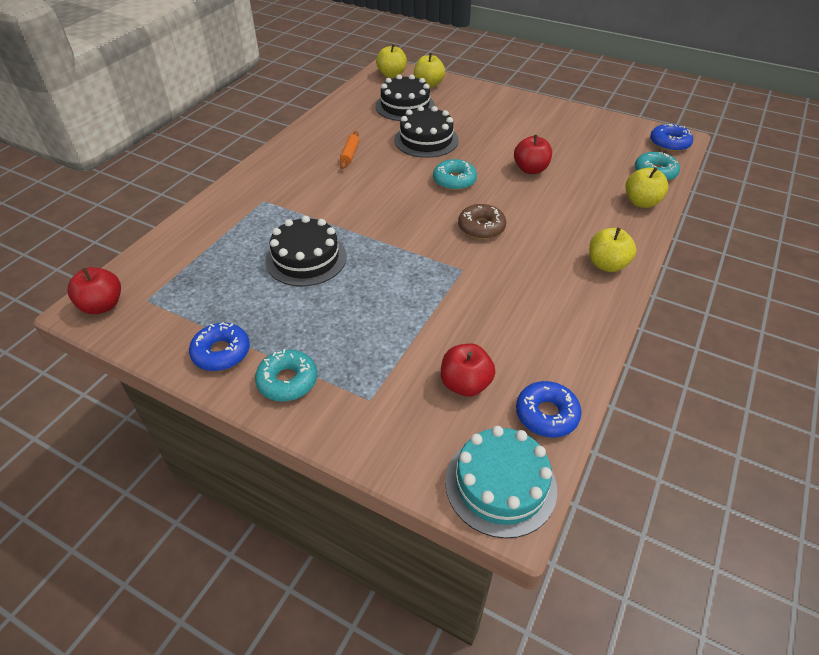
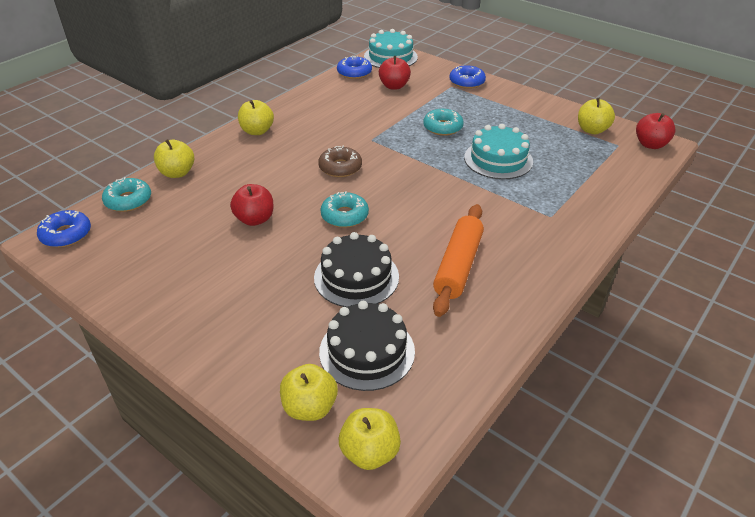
camera: 170 degrees left, 5 degrees down
blue donut [189,322,250,371] -> blue donut moved to [449,65,486,89]
turquoise donut [255,349,317,402] -> turquoise donut moved to [423,109,464,136]
black cake [266,216,347,287] -> turquoise cake [464,124,533,179]
orange rolling pin [340,131,359,169] -> orange rolling pin [433,204,484,317], size x1.97
none -> yellow apple [578,98,615,134]

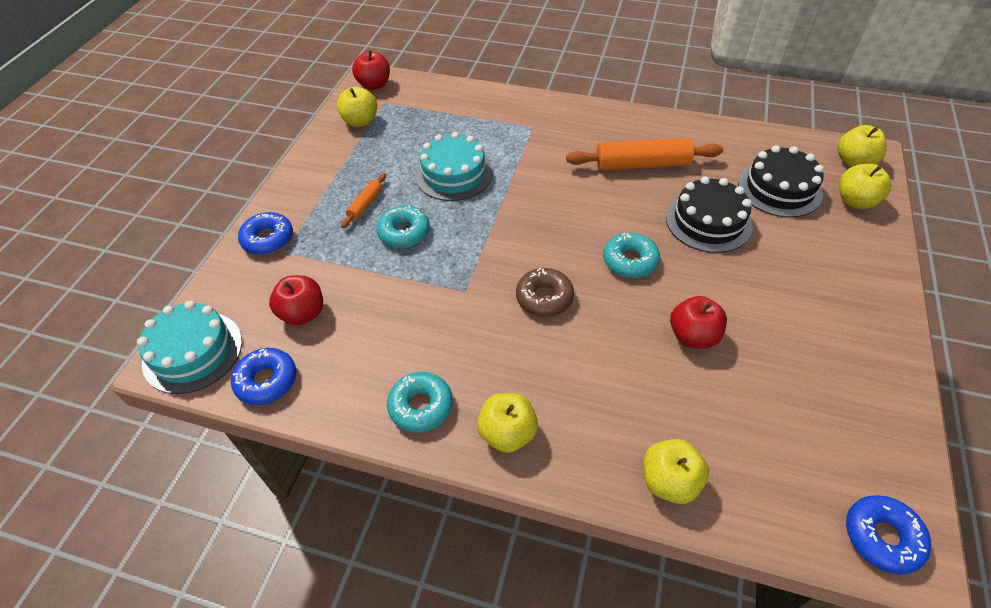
camera: 110 degrees left, 10 degrees up
turquoise donut [102,177,151,212] -> turquoise donut moved to [387,372,453,433]
none -> orange rolling pin [341,173,386,228]

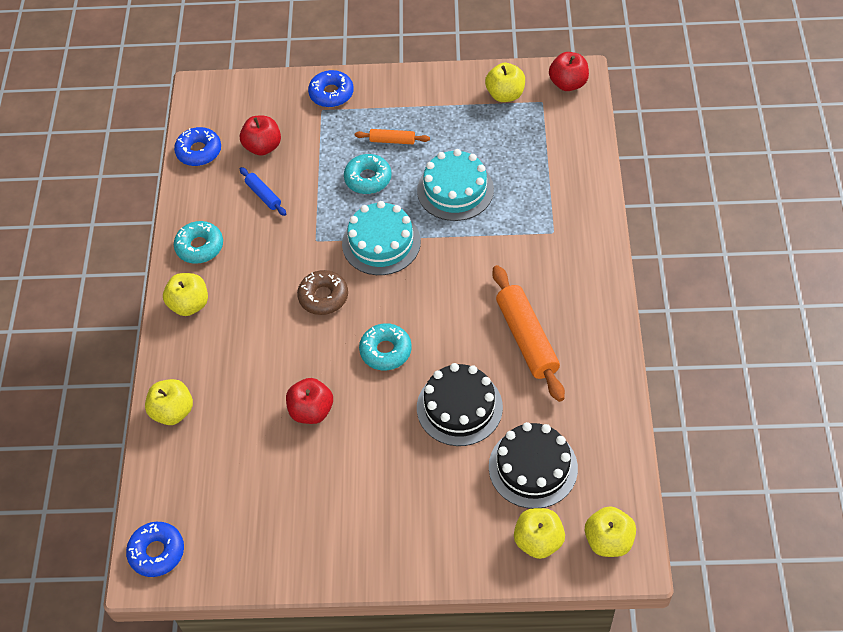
camera: 75 degrees right, 5 degrees up
turquoise cake [137,301,242,394] -> turquoise cake moved to [342,201,421,275]
none -> blue rolling pin [240,167,286,216]

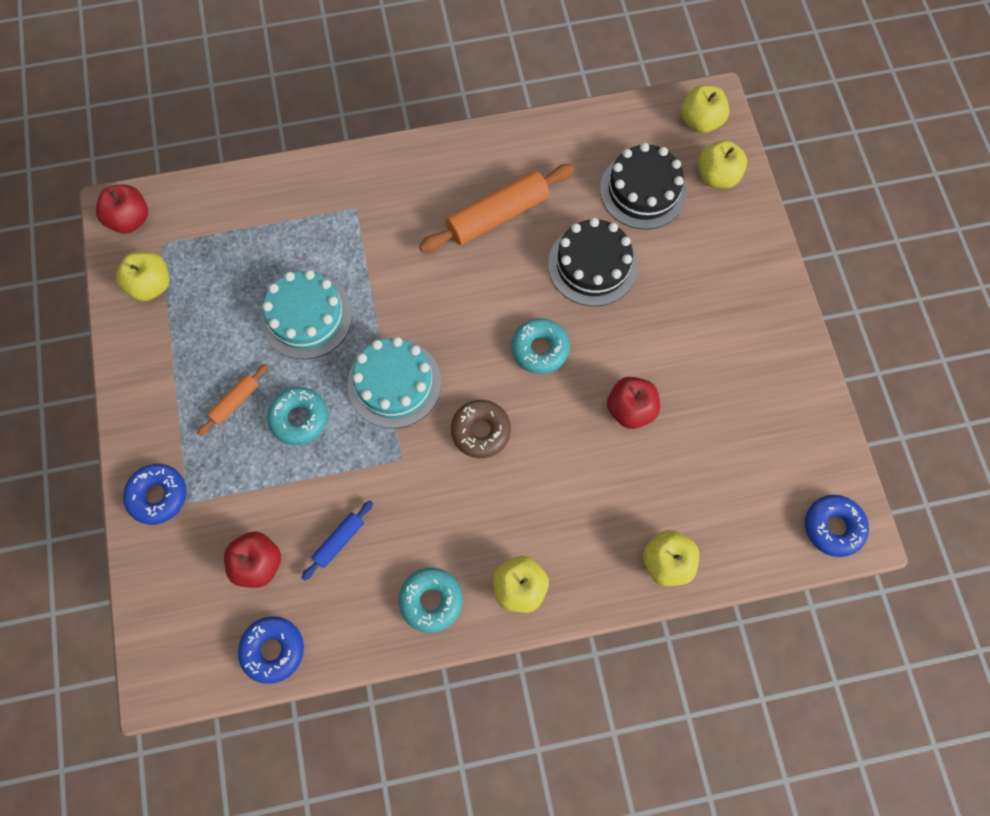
camera: 105 degrees left, 15 degrees up
orange rolling pin [355,129,430,144] -> orange rolling pin turned 45 degrees clockwise [197,364,269,436]

